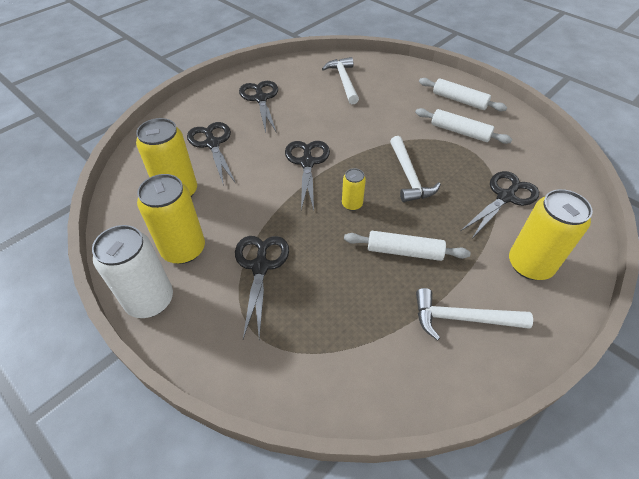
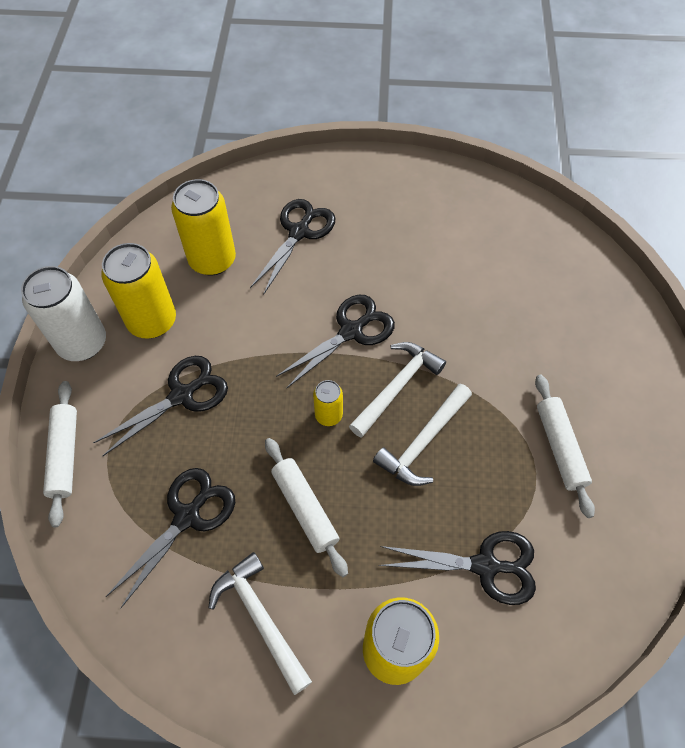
camera: 50 degrees right, 10 degrees up
black scissors [239,81,278,133] -> black scissors moved to [106,468,235,609]
white hammer [322,57,359,104] -> white hammer moved to [349,342,446,438]
white rolling pin [419,78,507,111] -> white rolling pin moved to [43,381,77,527]

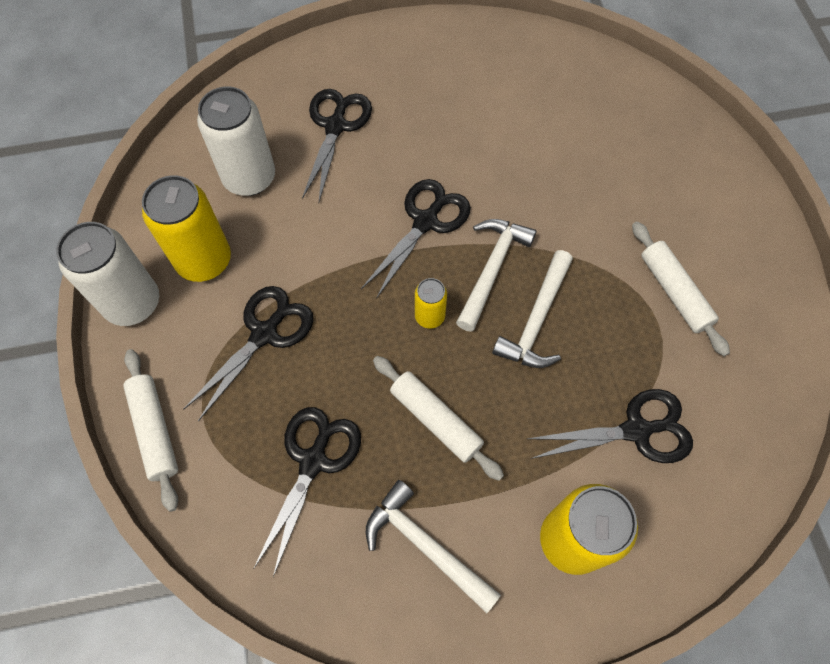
camera: 15 degrees left, 5 degrees up
yellow can [171,179,236,276] -> white can [197,87,275,196]

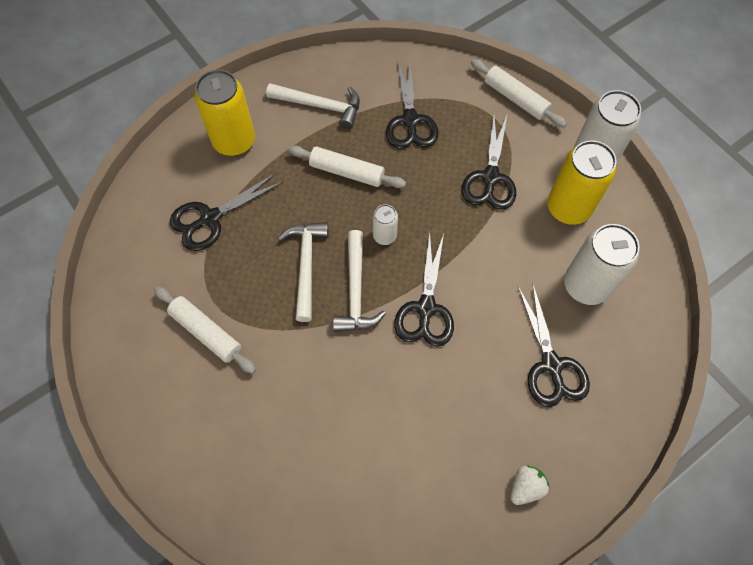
camera: 155 degrees right, 0 degrees up
yellow can [415,278,447,329] -> white can [373,204,398,245]
none -> white strawberry [511,465,550,505]

